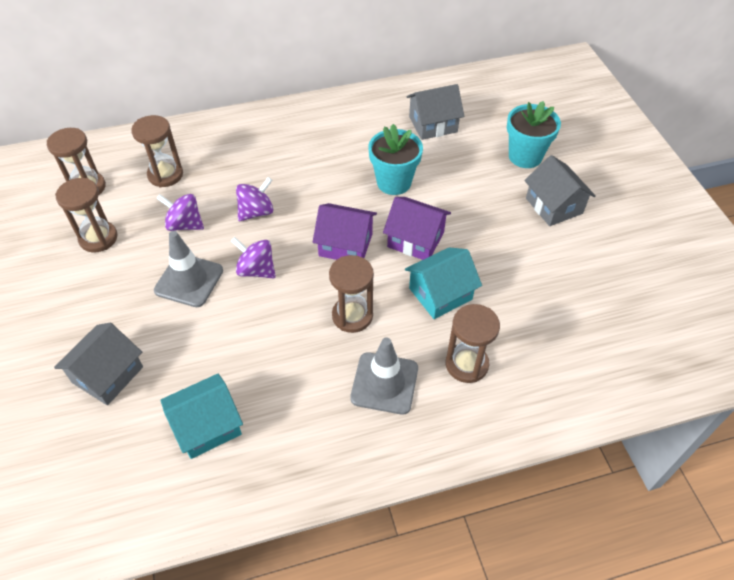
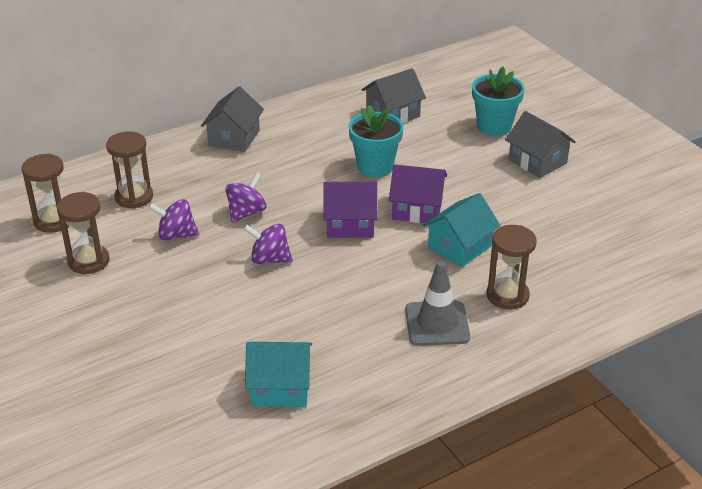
camera: 15 degrees left, 15 degrees down
grey house [54,323,143,405] -> grey house moved to [201,86,264,152]
grey traffic cone [154,231,223,307] -> none
turquoise house [161,374,243,459] -> turquoise house turned 45 degrees clockwise [245,342,312,407]
brown hourglass [329,255,374,333] -> none

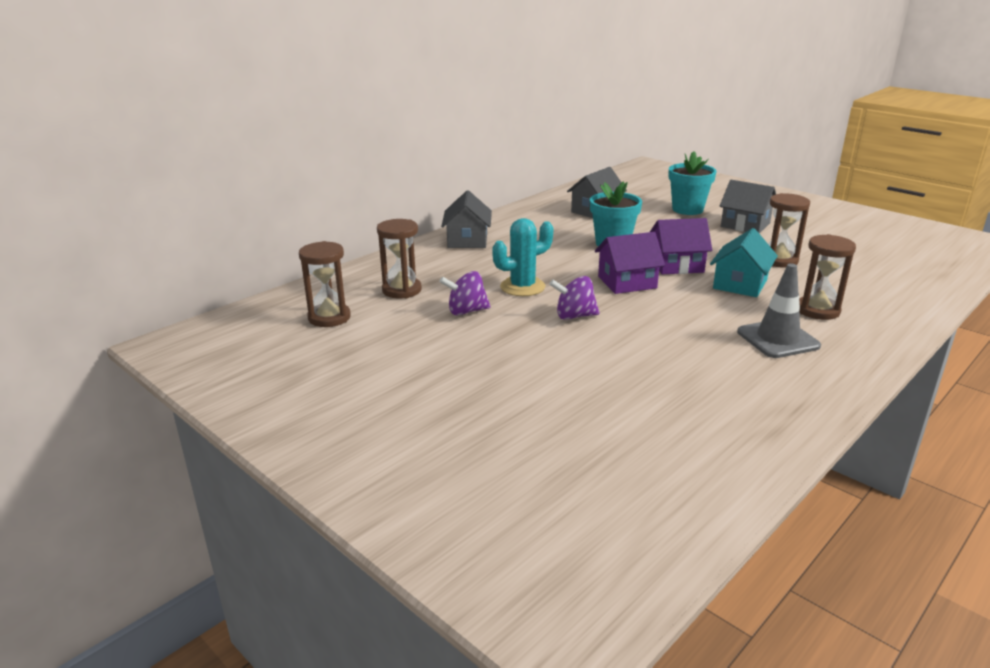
camera: 15 degrees left, 10 degrees down
brown hourglass [57,192,110,274] -> brown hourglass moved to [768,193,810,268]
purple spinning top [225,172,267,223] -> turquoise cactus [492,218,553,296]
turquoise house [245,342,312,407] -> none

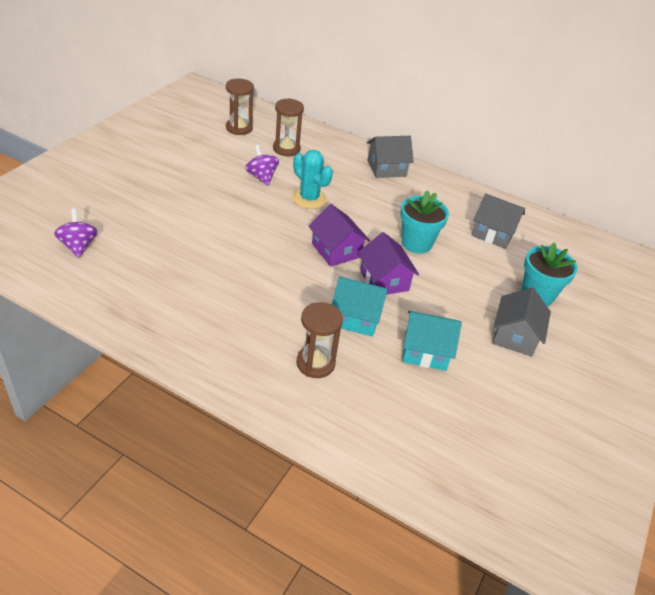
camera: 70 degrees right, 15 degrees up
purple spinning top [549,276,599,320] -> purple spinning top moved to [54,209,98,258]
grey traffic cone [737,263,821,358] -> none
brown hourglass [768,193,810,268] -> turquoise house [402,311,462,371]

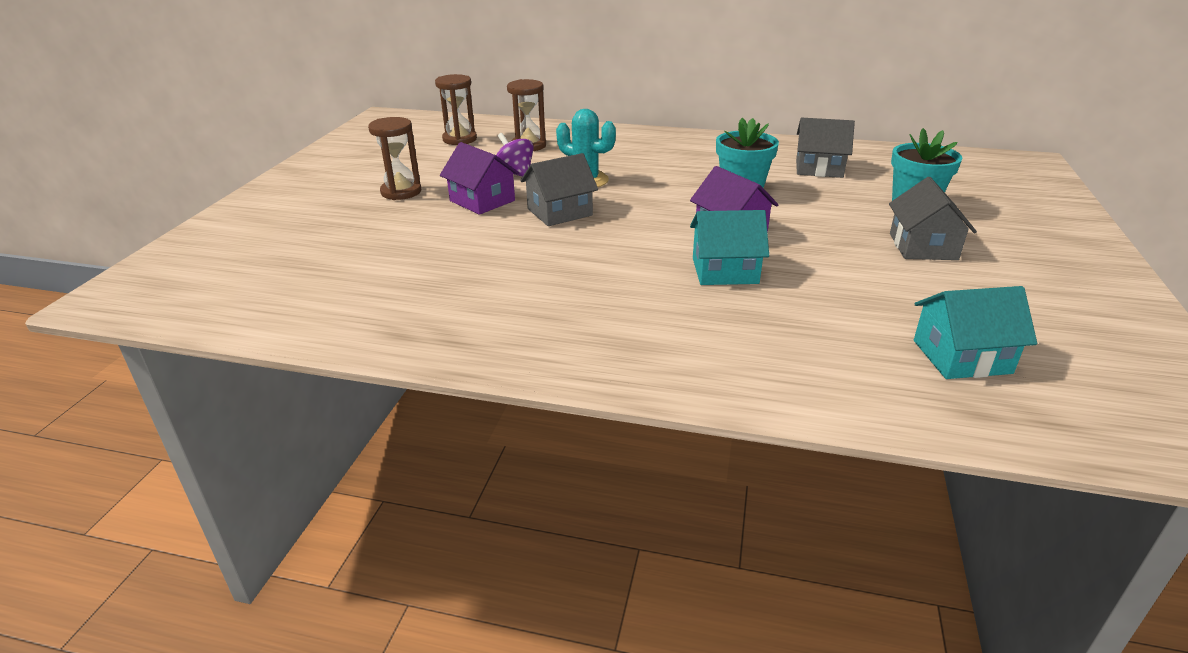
camera: 10 degrees left, 10 degrees down
purple spinning top [54,209,98,258] -> none
brown hourglass [297,302,343,378] -> brown hourglass moved to [368,117,421,200]
purple house [309,204,370,267] -> purple house moved to [440,142,520,215]
grey house [367,136,414,178] -> grey house moved to [520,153,598,226]
turquoise house [402,311,462,371] -> turquoise house moved to [914,286,1037,379]

